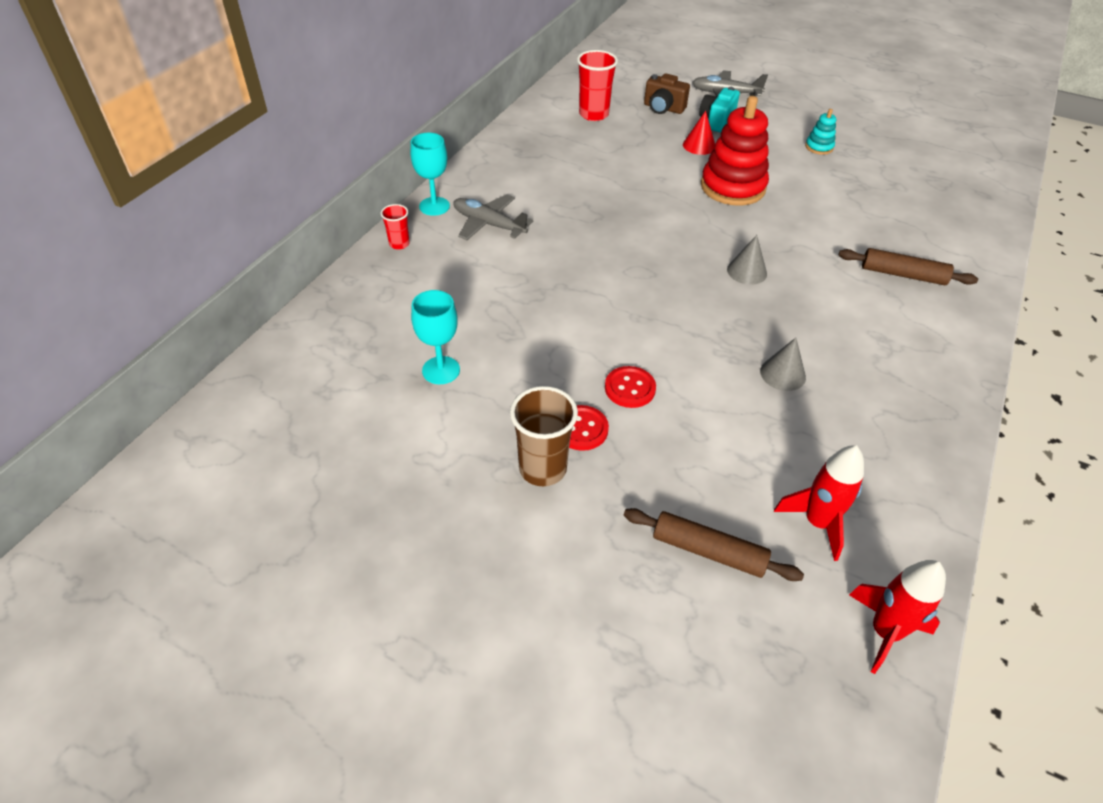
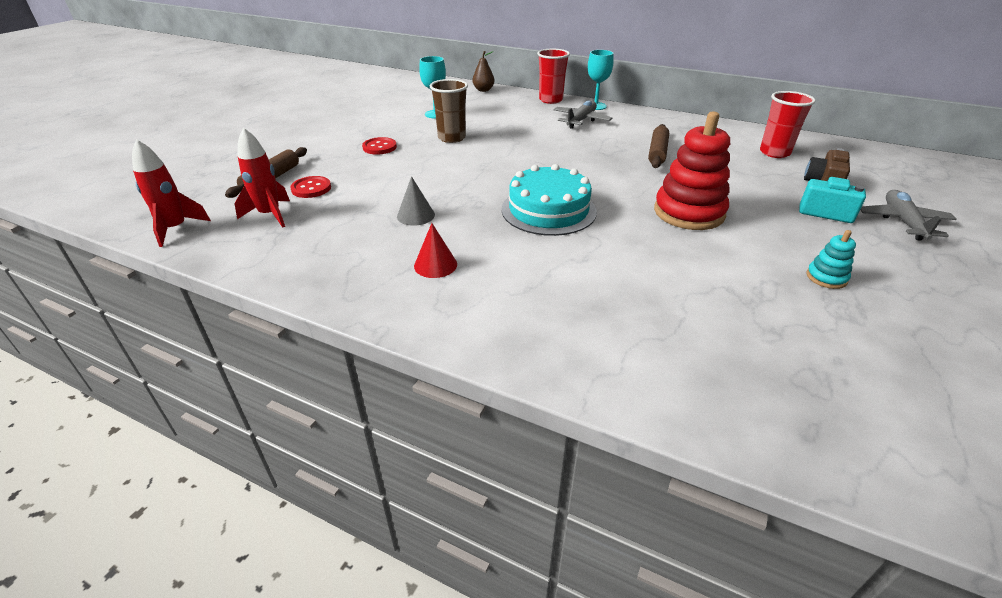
camera: 90 degrees right, 10 degrees down
red cup [381,204,410,250] -> red cup [537,49,570,104], size x1.80
brown cup [510,386,578,486] -> brown cup moved to [430,79,468,143]
red button [605,366,656,408] -> red button moved to [290,176,331,198]
red cone [683,111,715,155] -> red cone moved to [414,223,457,278]
grey cone [727,235,767,285] -> turquoise cake [501,164,597,236]
brown rolling pin [838,248,978,285] -> brown rolling pin moved to [648,124,669,168]
none -> brown pear [472,51,494,92]

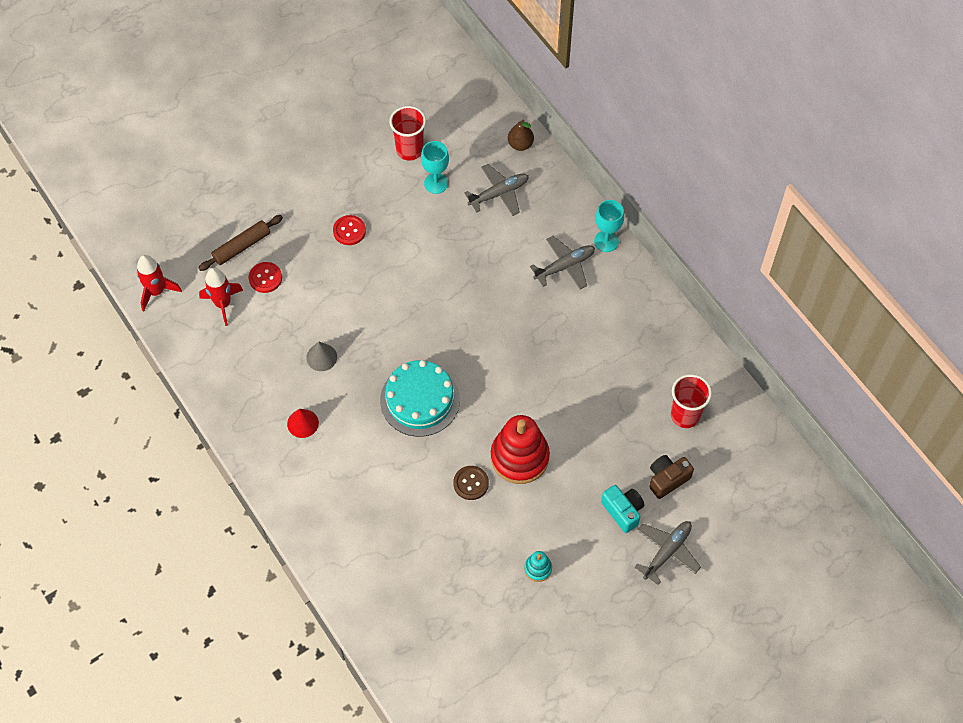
camera: 30 degrees right, 25 degrees up
brown cup [430,79,468,143] -> none
red cup [537,49,570,104] -> red cup moved to [389,106,426,161]
brown rolling pin [648,124,669,168] -> none
none -> brown button [453,466,489,500]
none -> grey plane [464,164,529,216]

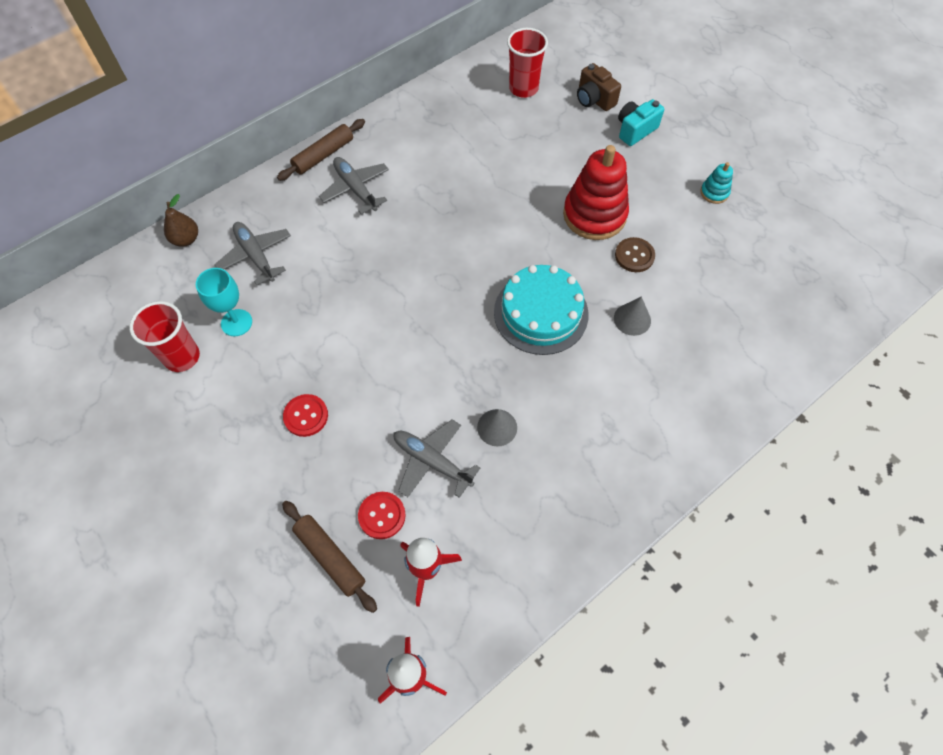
camera: 95 degrees left, 0 degrees up
red cone [287,409,319,438] -> none
turquoise goblet [594,200,624,252] -> brown rolling pin [277,119,365,181]
grey plane [634,521,701,585] -> grey plane moved to [394,419,480,498]
none -> grey cone [614,297,651,336]

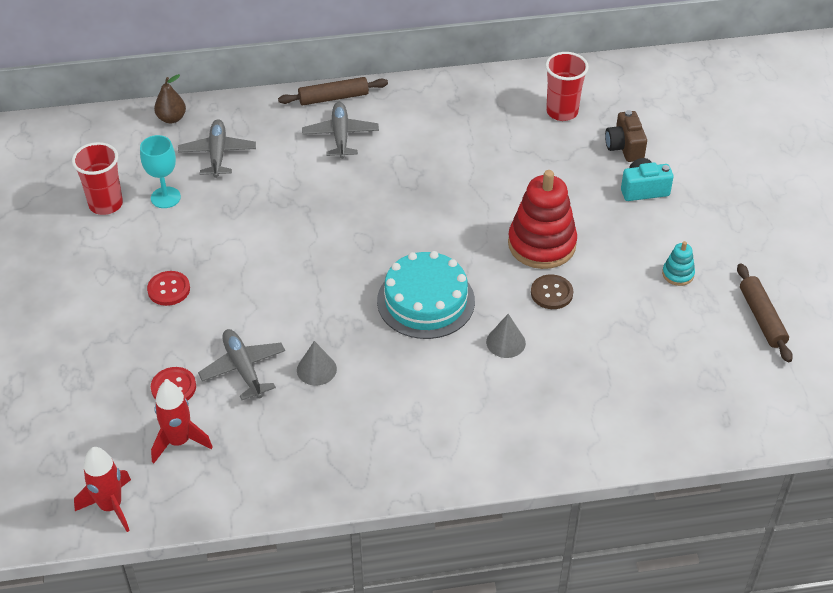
camera: 30 degrees right, 15 degrees down
brown rolling pin [282,501,377,613] -> brown rolling pin moved to [737,263,793,362]

